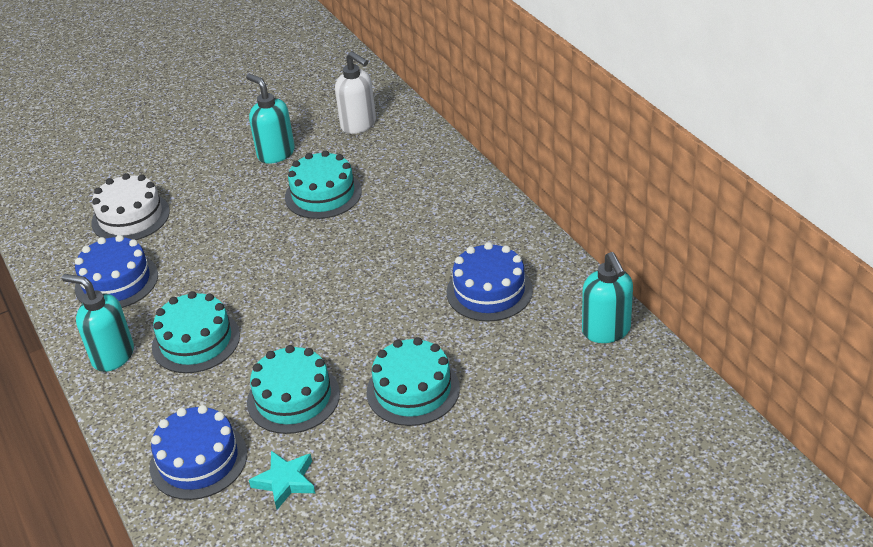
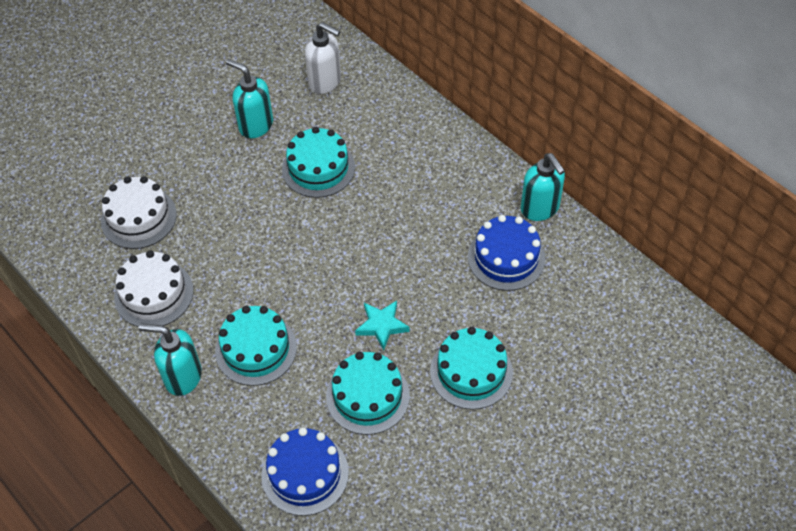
camera: 15 degrees left, 15 degrees up
blue cake [75,235,158,308] -> white cake [114,250,194,327]
turquoise star [249,451,315,510] -> turquoise star moved to [355,301,409,350]
turquoise soap dispenser [582,252,633,343] -> turquoise soap dispenser moved to [521,153,565,221]

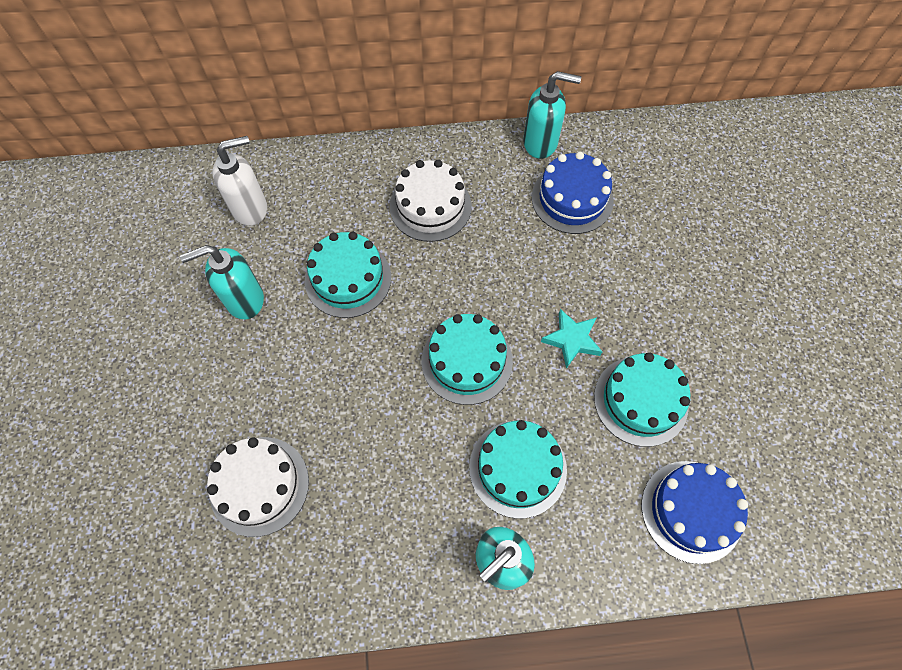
camera: 55 degrees left, 10 degrees up
white cake [114,250,194,327] -> white cake moved to [390,160,472,242]
turquoise cake [430,327,513,410] -> turquoise cake moved to [422,314,513,405]

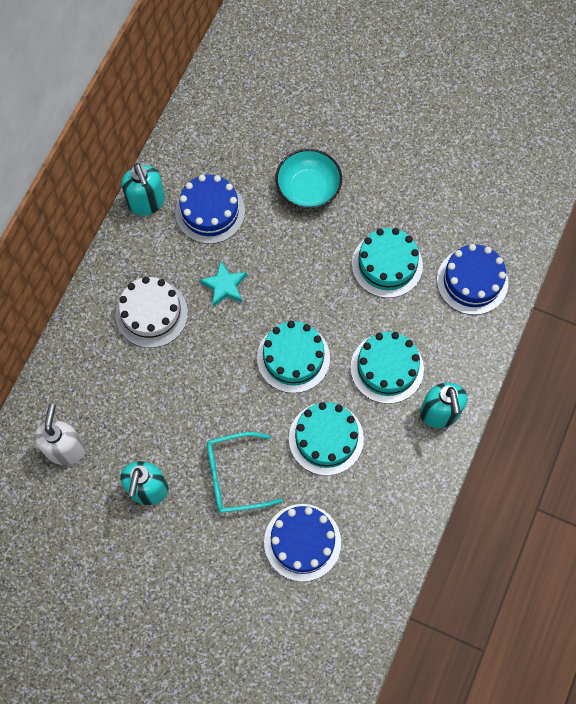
camera: 60 degrees left, 5 degrees up
white cake [207,437,309,537] -> blue cake [264,504,341,582]
turquoise cake [305,232,391,318] -> turquoise cake moved to [289,402,364,476]
turquoise soap dispenser [523,71,581,159] -> turquoise soap dispenser turned 120 degrees clockwise [121,163,165,216]
turquoise star [541,309,602,369] -> turquoise star moved to [199,260,247,307]
none -> turquoise glasses [207,432,283,513]
none -> turquoise bowl [276,149,342,209]

